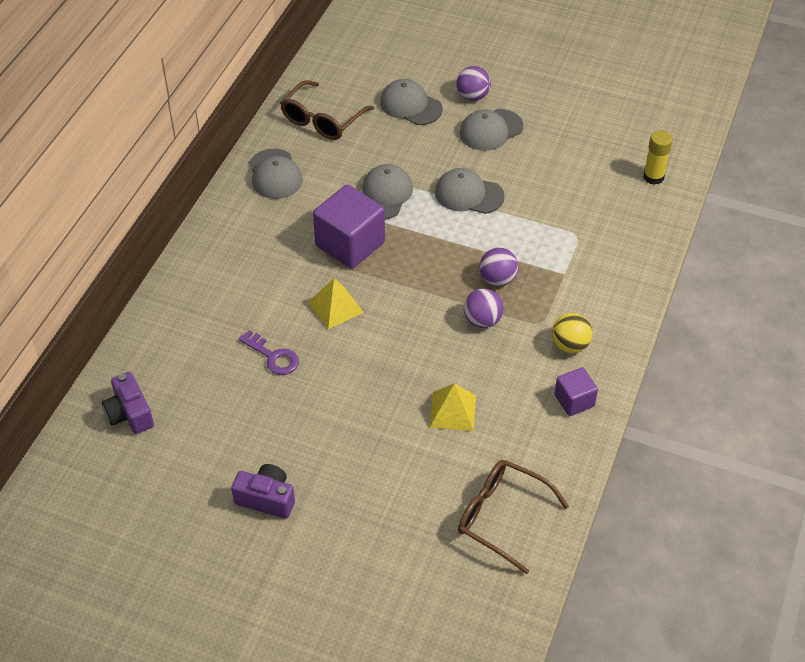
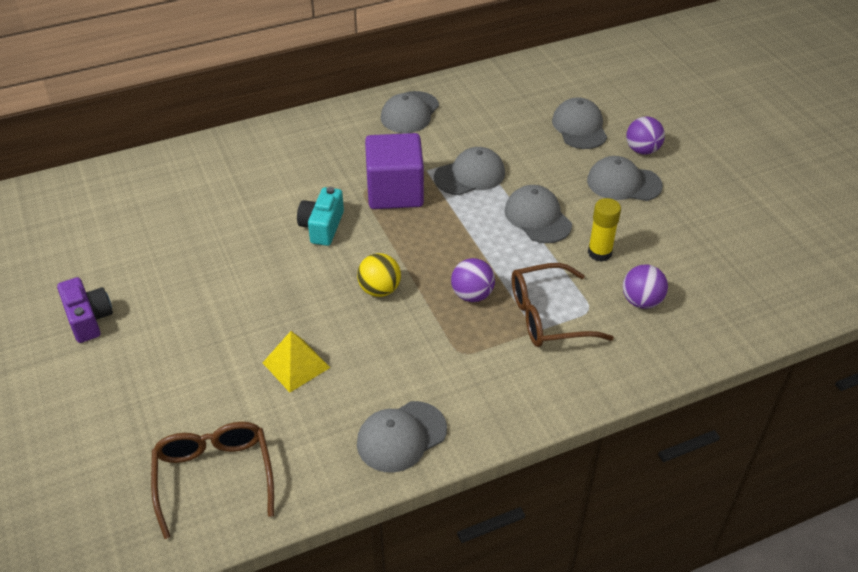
camera: 45 degrees right, 5 degrees down
purple camera [102,372,154,434] -> none
purple key [239,330,299,375] -> none
brown glasses [280,80,374,140] -> brown glasses moved to [512,263,614,347]
yellow pyramid [308,279,364,329] -> turquoise camera [297,187,344,246]
purple ball [464,288,504,328] -> purple ball moved to [623,264,668,309]
yellow ball [552,313,593,353] -> yellow ball moved to [357,253,401,297]
purple cube [554,367,598,416] -> grey cap [357,401,447,473]
yellow glue stick [643,130,673,185] -> yellow glue stick moved to [588,198,621,262]

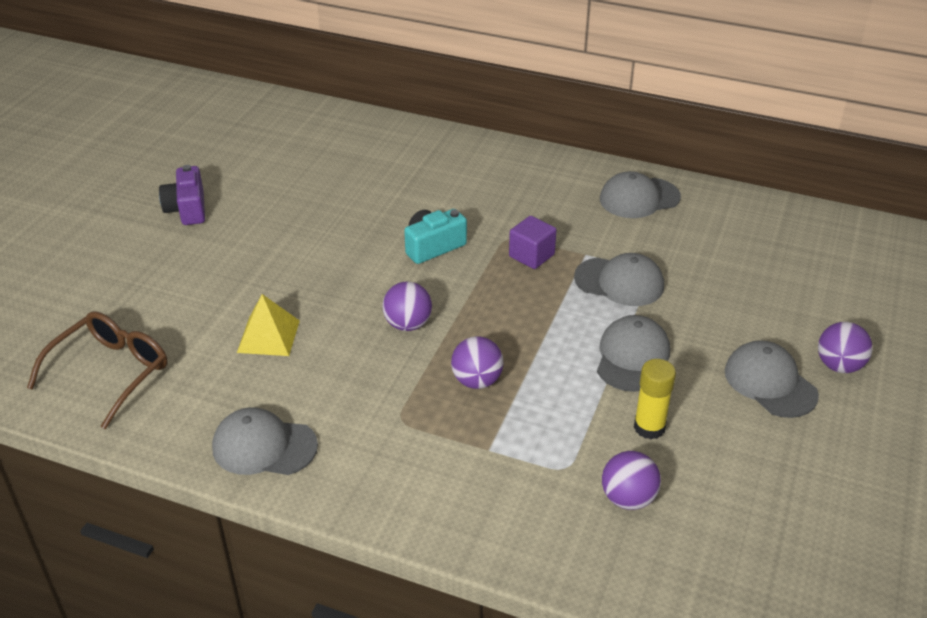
camera: 45 degrees right, 5 degrees down
purple camera [57,277,113,343] -> purple camera turned 150 degrees clockwise [159,165,205,225]
yellow ball [357,253,401,297] -> purple ball [383,282,432,331]
purple cube [365,133,424,209] -> purple cube [509,216,557,269], size x0.55
brown glasses [512,263,614,347] -> none
grey cap [552,98,607,149] -> none

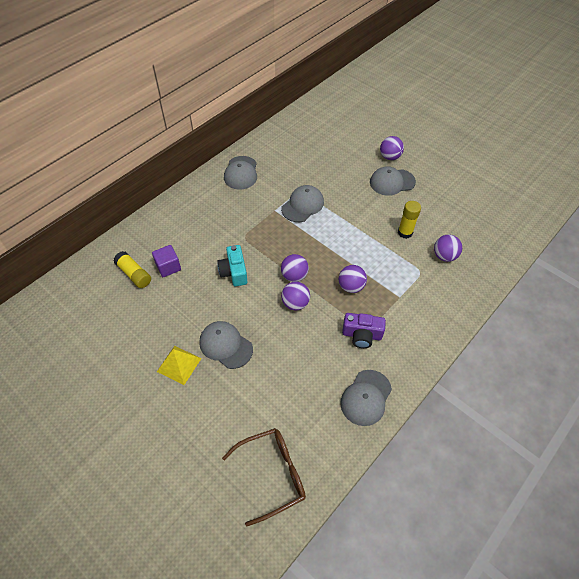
camera: 70 degrees left, 15 degrees up
brown glasses [27,311,167,429] -> brown glasses turned 105 degrees clockwise [222,428,306,526]
purple camera [159,165,205,225] -> purple camera moved to [342,313,386,348]
yellow pyramid [237,294,300,356] -> yellow pyramid moved to [157,346,202,385]
purple cube [509,216,557,269] -> purple cube moved to [152,245,181,277]
grey cap [597,315,670,392] -> grey cap moved to [199,321,253,369]
none -> yellow glue stick [113,251,151,288]
none -> purple ball [281,254,309,282]

